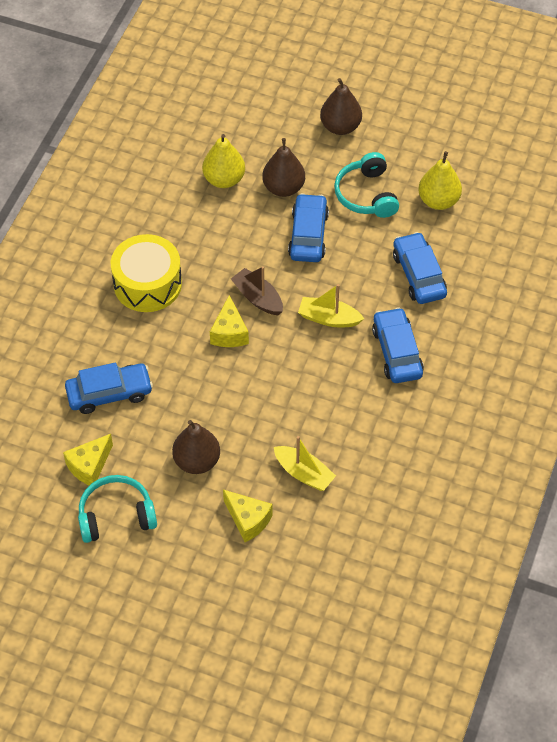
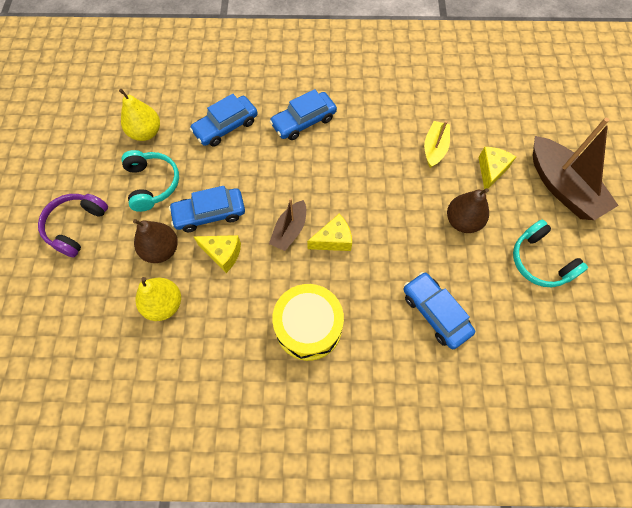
camera: 110 degrees left, 10 degrees up
yellow cheese [63,434,113,485] -> yellow cheese moved to [193,235,241,273]
yellow boat [298,284,364,327] -> none
brown pear [320,78,362,135] -> purple headphones [38,194,108,258]
turquoise headphones [334,152,399,218] -> turquoise headphones turned 75 degrees counterclockwise [121,150,179,212]
none -> brown boat [533,118,619,220]

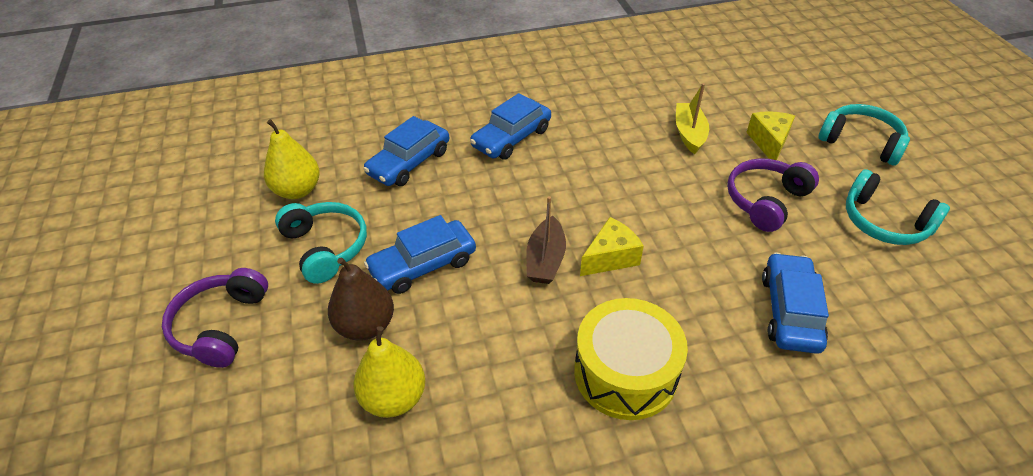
camera: 15 degrees left, 20 degrees down
yellow cheese [193,235,241,273] -> none
blue car [403,272,475,349] -> blue car turned 60 degrees clockwise [762,253,829,354]
brown pear [447,188,489,233] -> purple headphones [727,158,819,232]
brown boat [533,118,619,220] -> turquoise headphones [818,104,910,165]

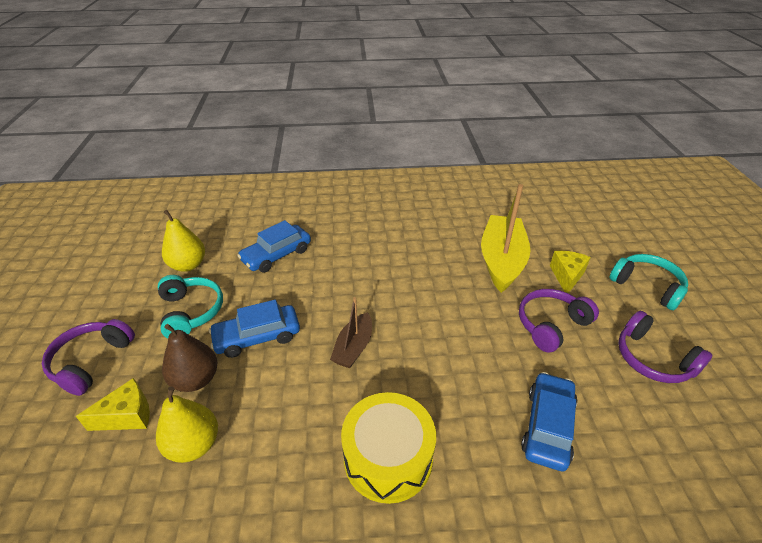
camera: 10 degrees right, 5 degrees down
blue car [470,93,551,160] -> none
yellow cheese [580,217,644,276] -> yellow cheese moved to [76,378,150,431]
yellow boat [676,83,709,154] -> yellow boat [481,184,531,293], size x1.81
turquoise headphones [846,169,950,245] -> purple headphones [618,311,713,383]

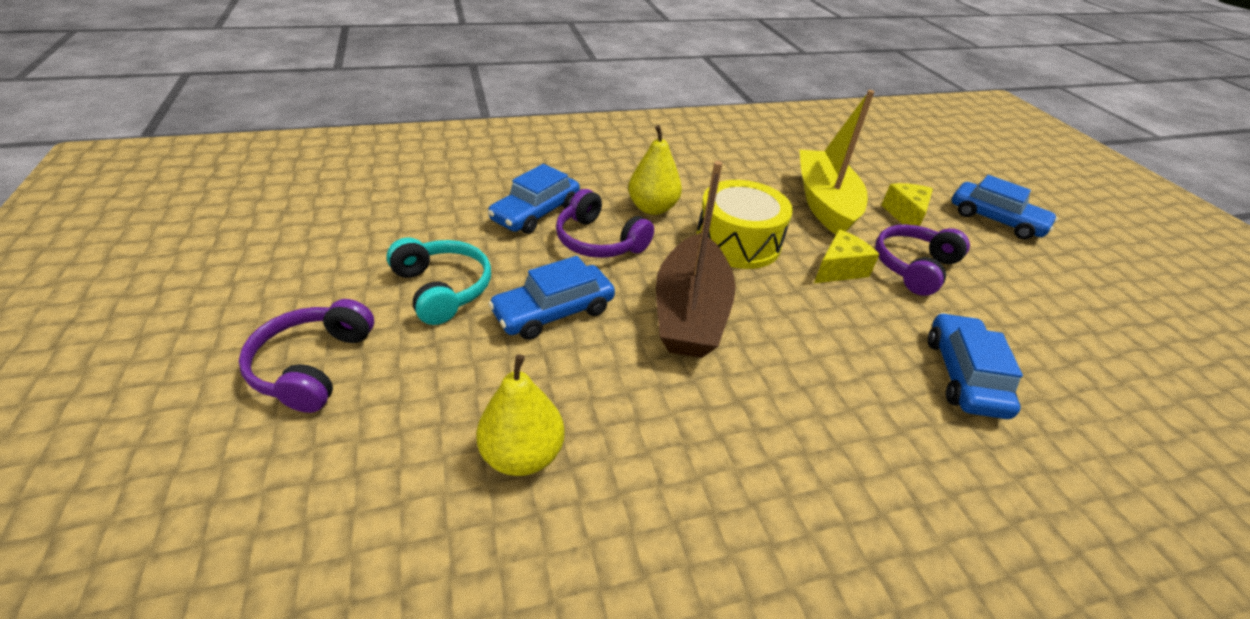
camera: 15 degrees left, 0 degrees up
yellow cheese [76,378,150,431] -> yellow cheese moved to [814,229,880,283]
yellow pear [162,210,205,272] -> yellow pear moved to [628,125,682,215]
brown pear [162,324,217,392] -> none
brown boat [330,297,372,368] -> brown boat [656,161,736,358], size x1.81
yellow drum [341,392,436,504] -> yellow drum moved to [696,180,793,269]
turquoise headphones [609,254,688,310] -> blue car [952,175,1058,240]
purple headphones [618,311,713,383] -> purple headphones moved to [556,189,654,258]

